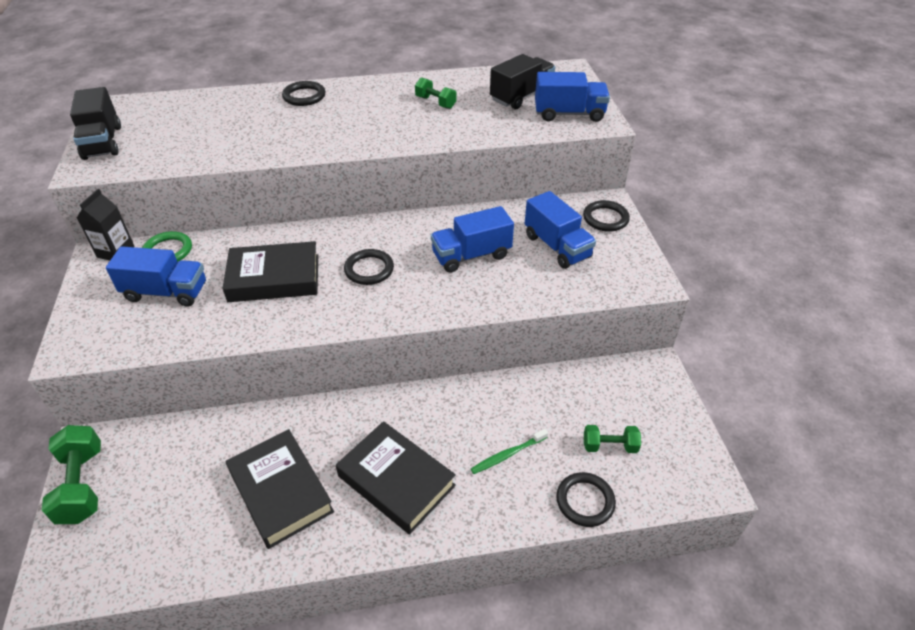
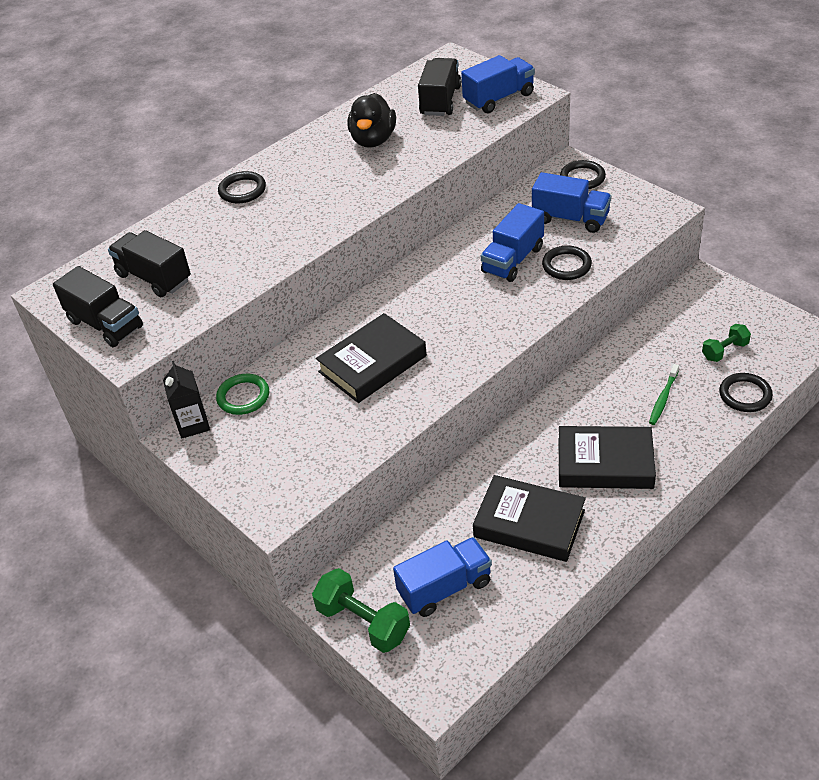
camera: 30 degrees left, 0 degrees up
blue truck [106,246,206,307] -> blue truck moved to [393,537,492,617]
black ring [344,249,394,285] -> black ring moved to [542,246,592,280]
green dumbbell [415,77,457,109] -> black duck [347,93,396,148]
none -> black truck [108,230,191,297]

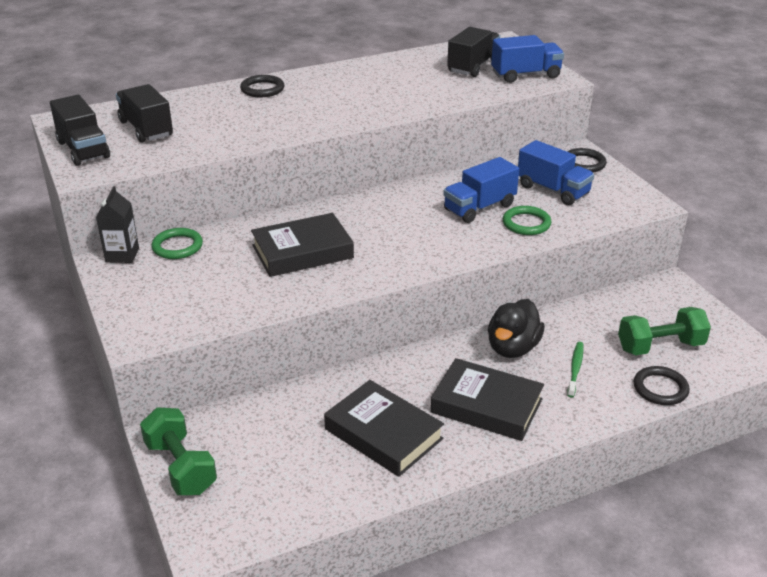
camera: 15 degrees right, 10 degrees down
black duck [347,93,396,148] -> black duck moved to [488,299,545,358]
blue truck [393,537,492,617] -> none
black ring [542,246,592,280] -> green ring [502,206,551,235]
green toothbrush [649,364,679,425] -> green toothbrush turned 150 degrees clockwise [567,342,583,398]
green dumbbell [702,324,751,362] -> green dumbbell [618,307,711,355], size x1.66

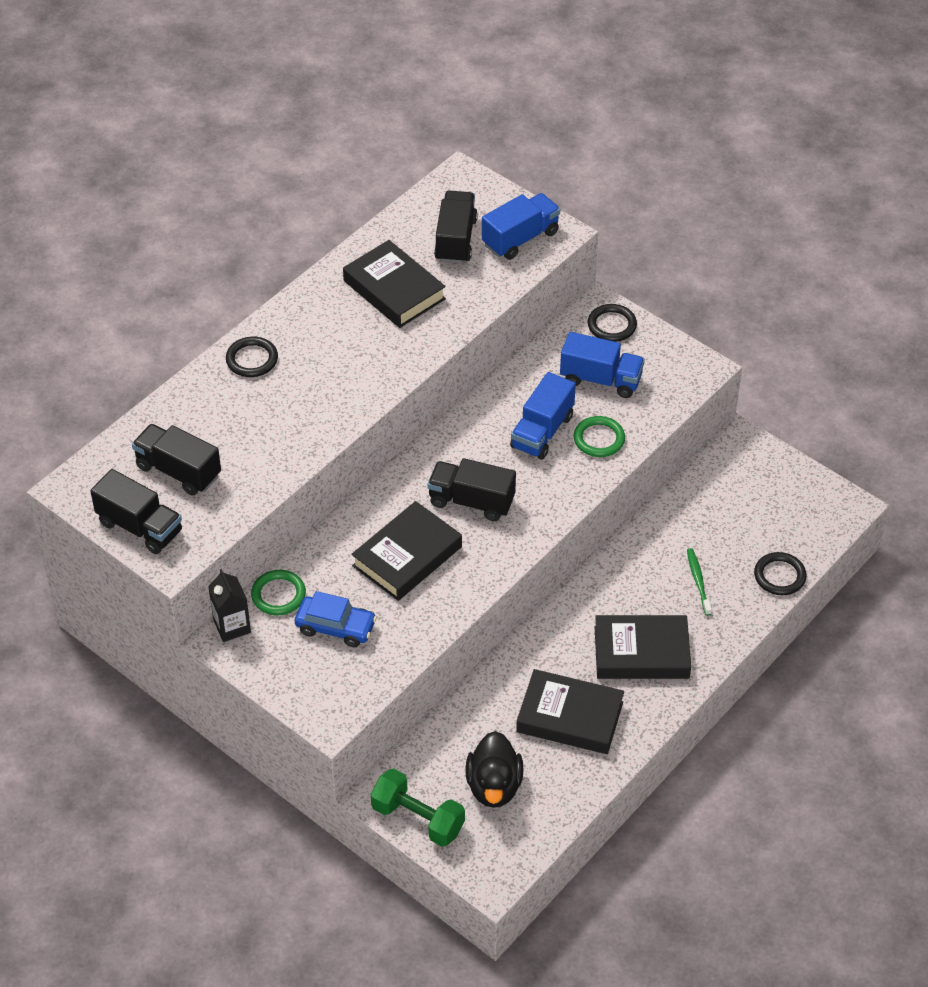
camera: 25 degrees left, 15 degrees up
black duck [488,299,545,358] -> black duck moved to [465,731,524,808]
green dumbbell [618,307,711,355] -> none
none -> blue car [295,591,377,647]
none -> black book [343,240,446,328]
none -> black truck [427,458,516,521]

